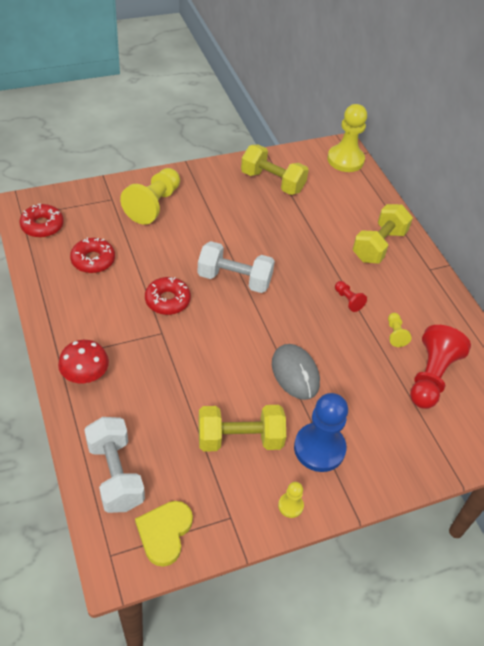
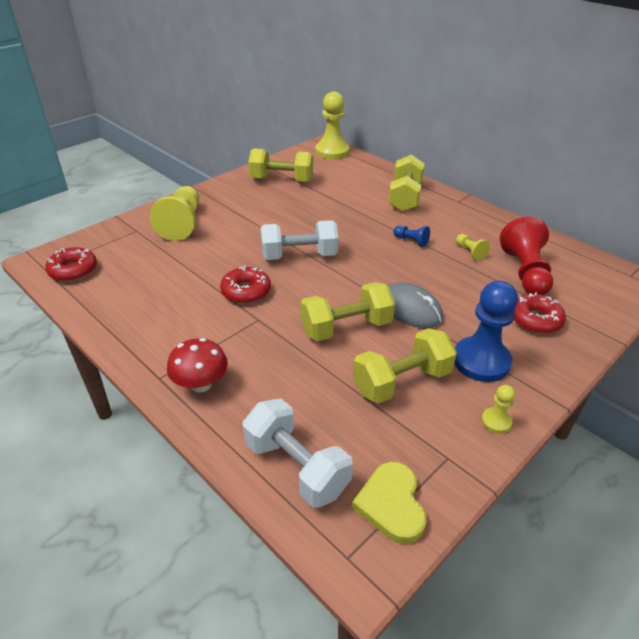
camera: 20 degrees left, 10 degrees down
red donut [70,237,115,273] -> red donut moved to [514,292,566,334]
red pawn [335,281,367,312] -> blue pawn [393,226,430,247]
none -> yellow dumbbell [301,282,395,341]

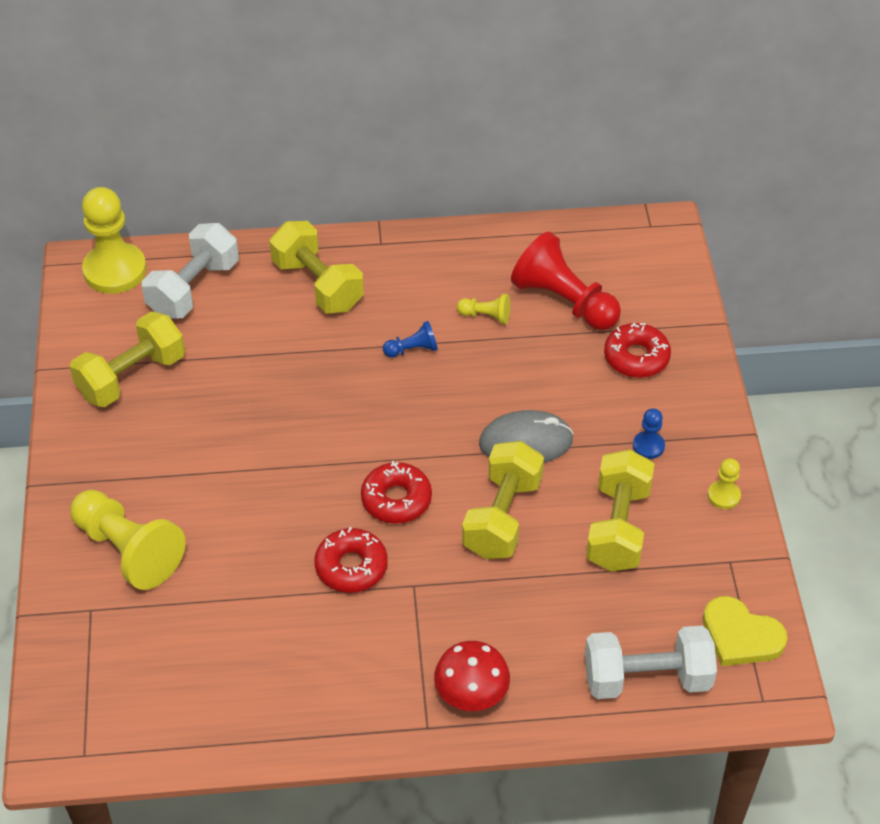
camera: 50 degrees left, 10 degrees up
red donut [45,247,97,282] -> red donut moved to [361,461,432,524]
white dumbbell [261,220,339,260] -> white dumbbell moved to [142,223,239,318]
blue pawn [454,281,518,382] -> blue pawn [633,408,665,459], size x0.47

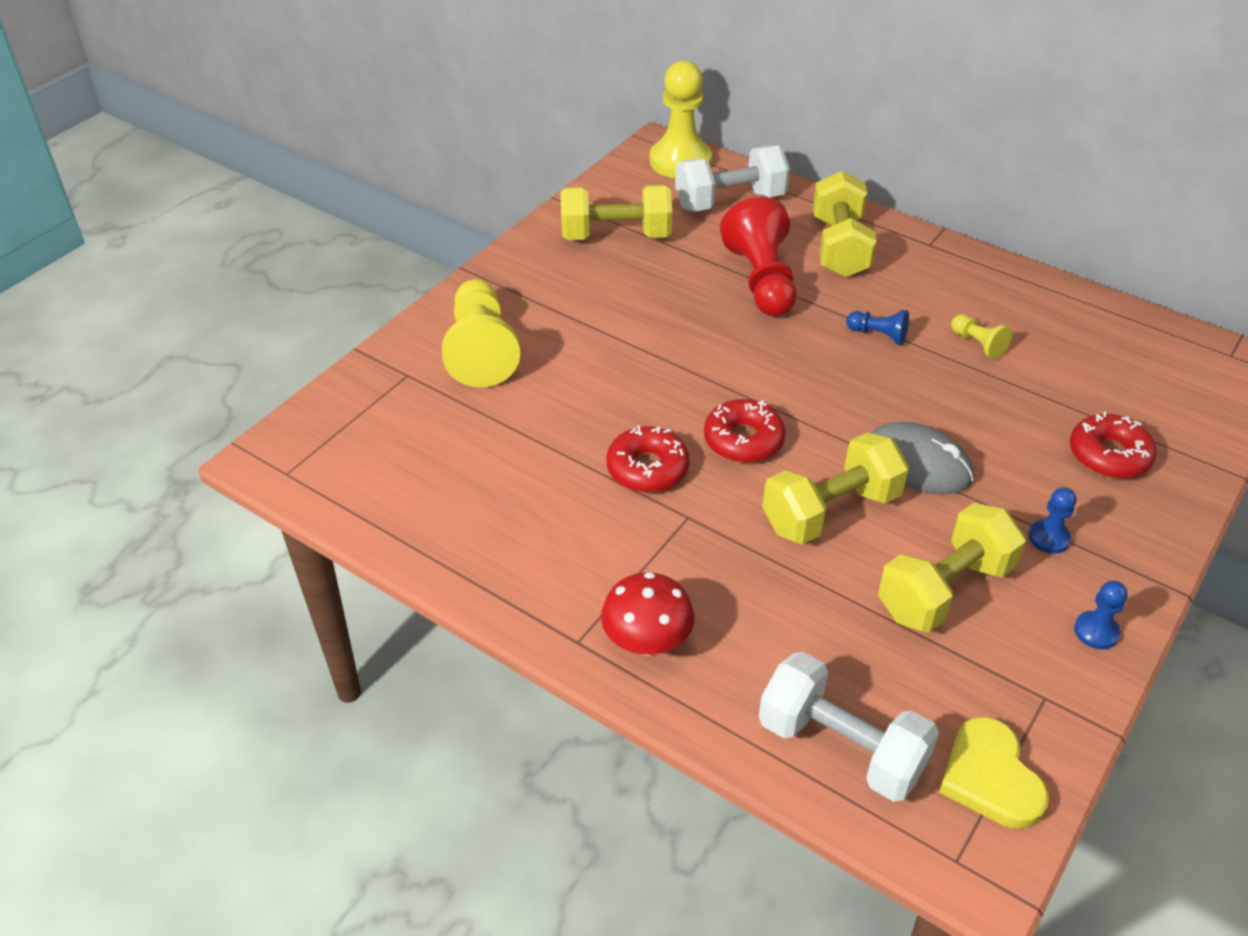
camera: 40 degrees right, 5 degrees down
red pawn [511,232,621,330] -> red pawn moved to [720,197,797,317]
yellow pawn [708,458,741,509] -> blue pawn [1074,581,1128,649]

